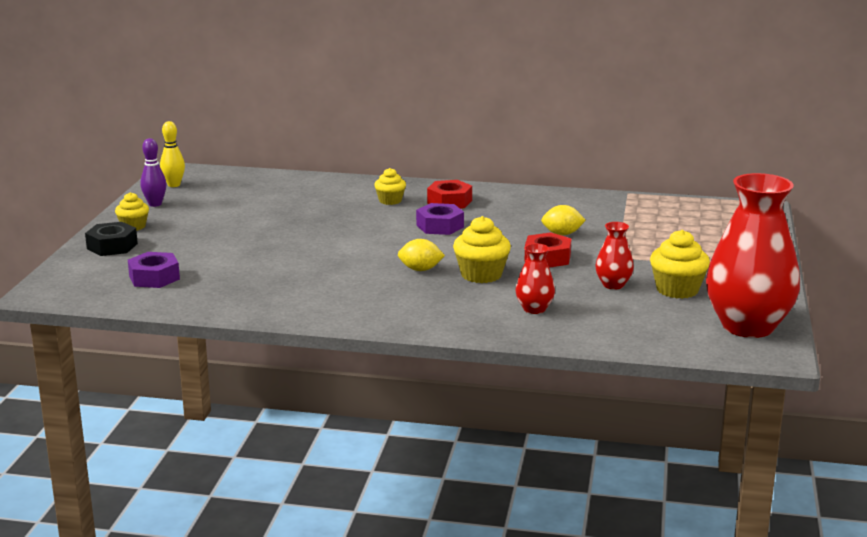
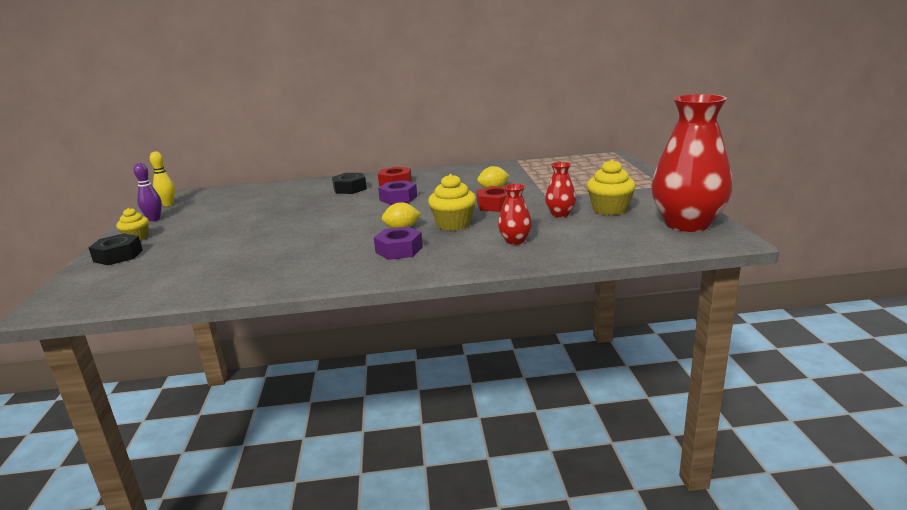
camera: 15 degrees left, 0 degrees up
purple nut [128,252,180,288] -> purple nut moved to [374,226,423,260]
yellow cupcake [374,168,406,205] -> black nut [332,173,367,194]

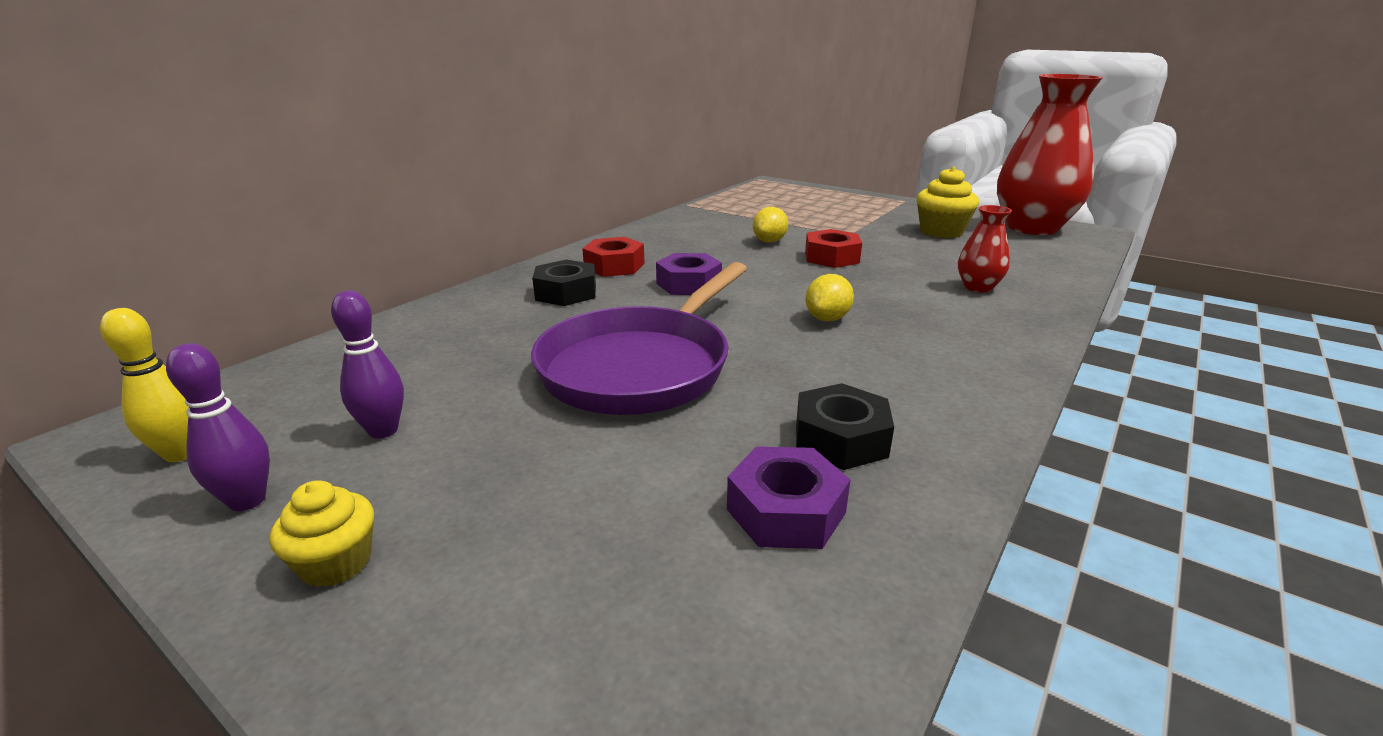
camera: 50 degrees left, 5 degrees up
black nut [89,233,143,265] -> black nut moved to [796,383,894,470]
purple nut [374,226,423,260] -> purple nut moved to [727,446,851,549]
yellow cupcake [428,174,476,231] -> none
red vase [545,162,576,217] -> none
none -> purple bowling pin [331,291,404,439]
none -> purple pan [531,262,747,415]

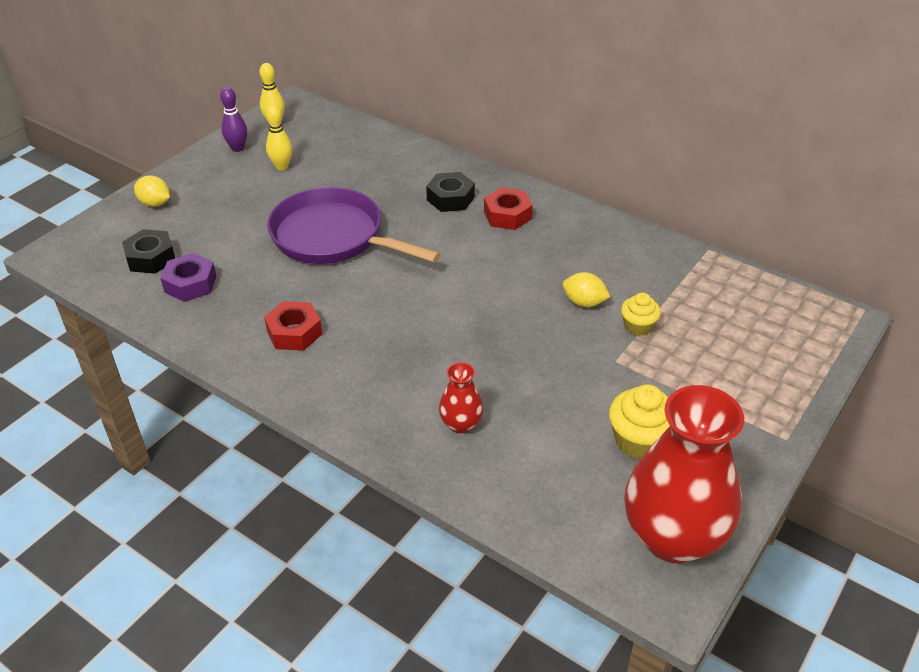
camera: 90 degrees right, 15 degrees up
yellow cupcake [270,480,374,587] -> yellow cupcake moved to [621,293,661,336]
purple bowling pin [331,291,404,439] -> yellow bowling pin [266,104,292,170]
purple nut [656,253,722,295] -> none
black nut [796,383,894,470] -> black nut moved to [122,229,175,274]
red nut [805,229,862,268] -> red nut moved to [264,301,322,351]
yellow lemon [805,274,854,321] -> yellow lemon moved to [134,175,170,207]

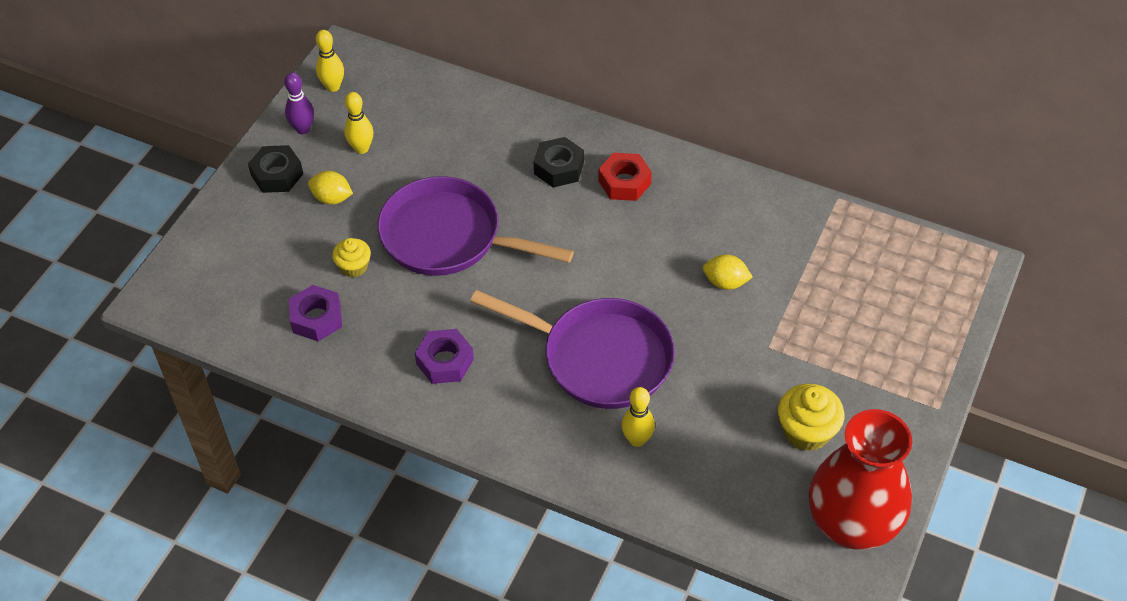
camera: 10 degrees left, 10 degrees up
black nut [122,229,175,274] -> black nut moved to [248,145,303,193]
yellow lemon [134,175,170,207] -> yellow lemon moved to [308,171,353,205]
red nut [264,301,322,351] -> purple nut [415,329,474,384]
red vase [439,362,484,434] -> yellow bowling pin [621,387,655,447]
yellow cupcake [621,293,661,336] -> yellow cupcake moved to [332,238,371,278]
none -> purple pan [470,290,675,409]

